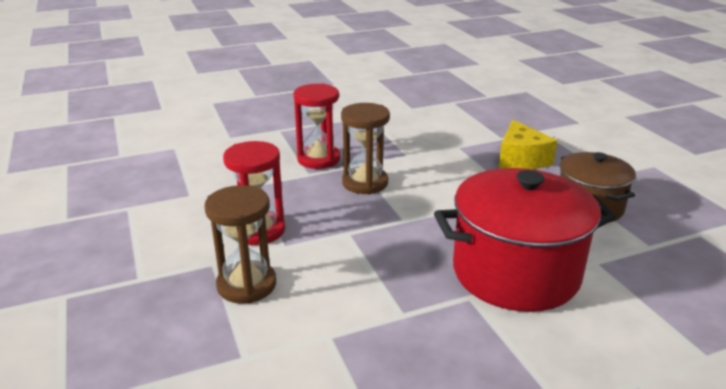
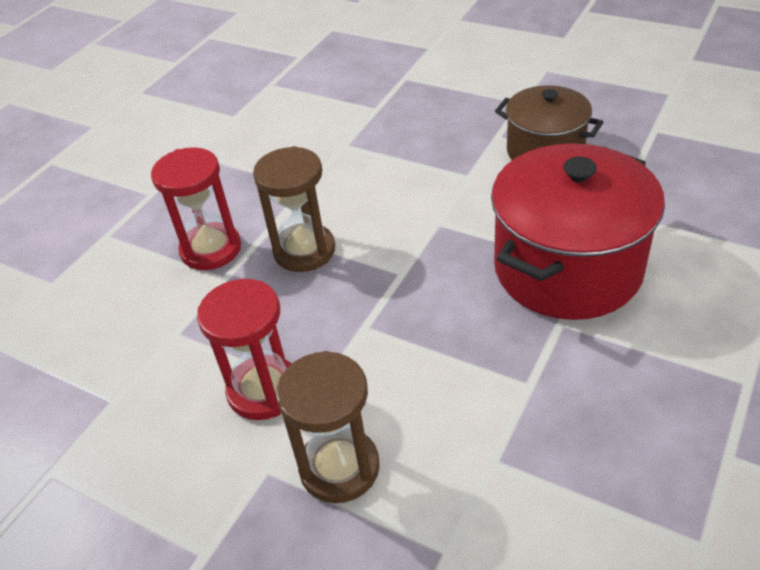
camera: 35 degrees left, 15 degrees up
yellow cheese [499,120,557,169] -> none

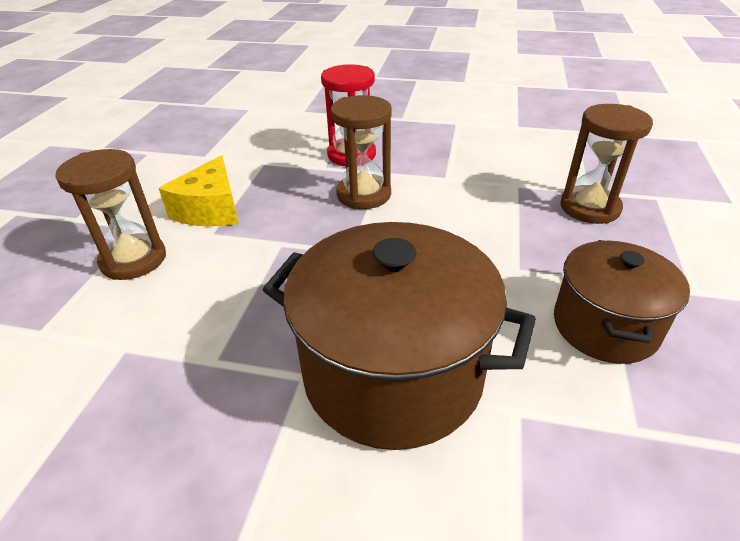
camera: 70 degrees right, 5 degrees down
red hourglass [197,279,291,420] -> yellow cheese [159,155,239,227]
red pot [491,143,665,320] -> brown pot [263,222,536,450]
none -> brown hourglass [561,104,653,224]

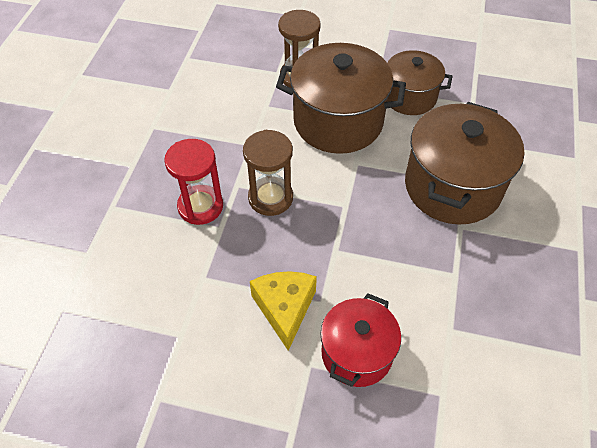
camera: 90 degrees left, 15 degrees up
brown hourglass [55,149,166,280] -> red pot [320,293,401,387]
yellow cheese [159,155,239,227] -> yellow cheese turned 105 degrees counterclockwise [250,271,317,351]
none -> brown pot [276,43,406,154]

